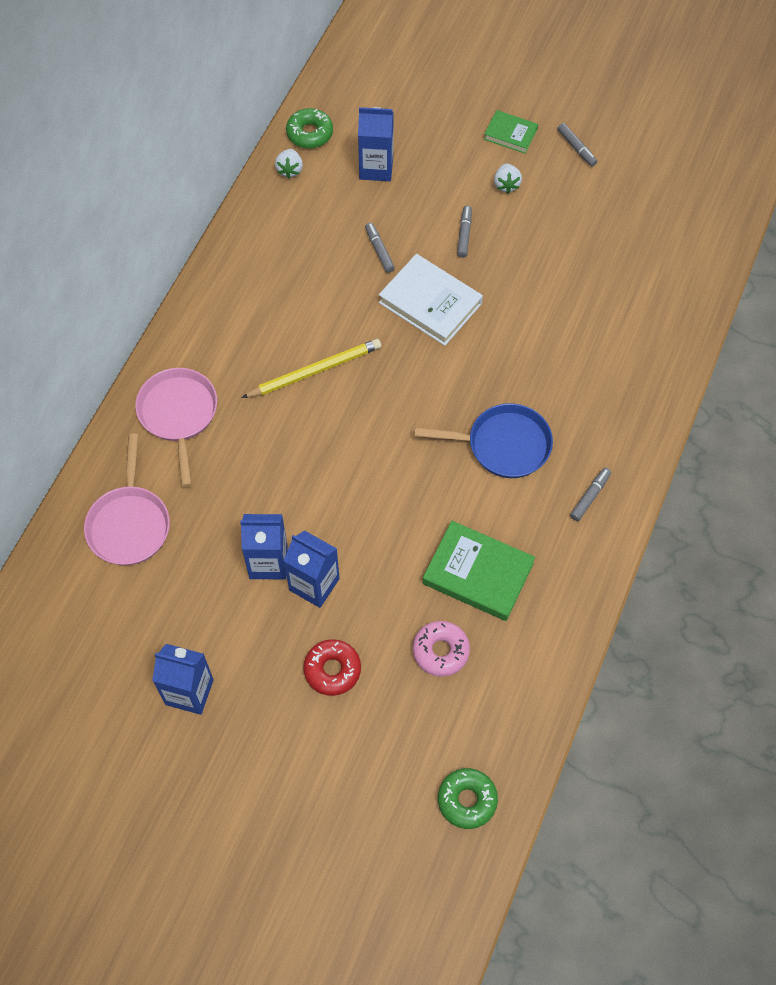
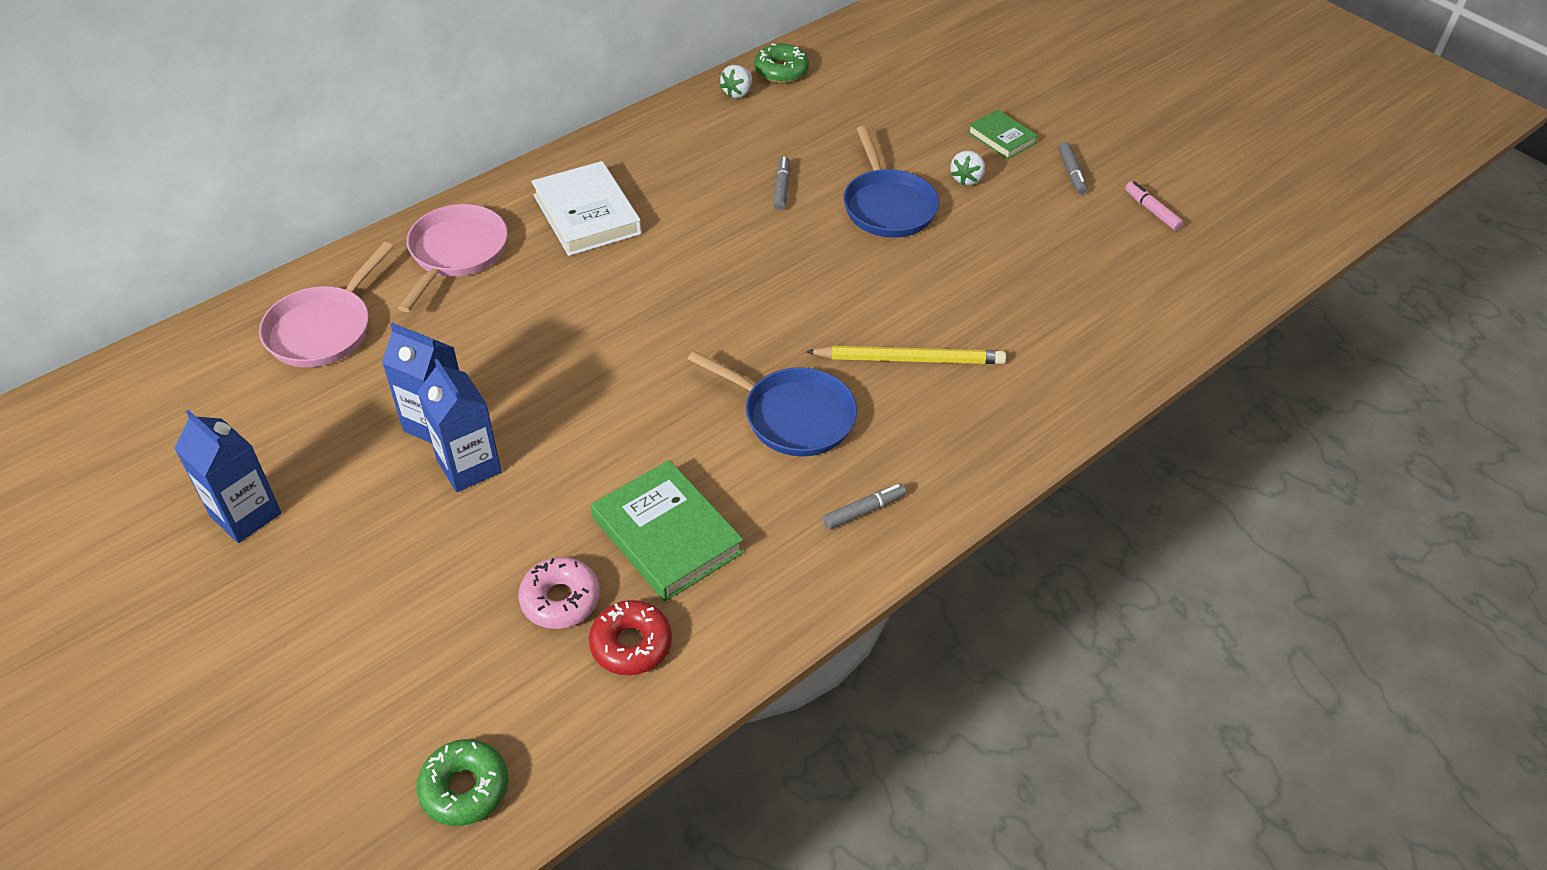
camera: 25 degrees right, 15 degrees down
yellow pencil [242,339,381,398] -> yellow pencil moved to [806,346,1006,364]
red donut [303,639,361,696] -> red donut moved to [589,600,672,675]
blue carton [358,107,394,181] -> none
white book [379,254,483,346] -> white book moved to [531,161,642,256]
grey marker [457,205,472,258] -> blue pan [844,126,939,238]
none -> pink marker [1125,181,1183,231]

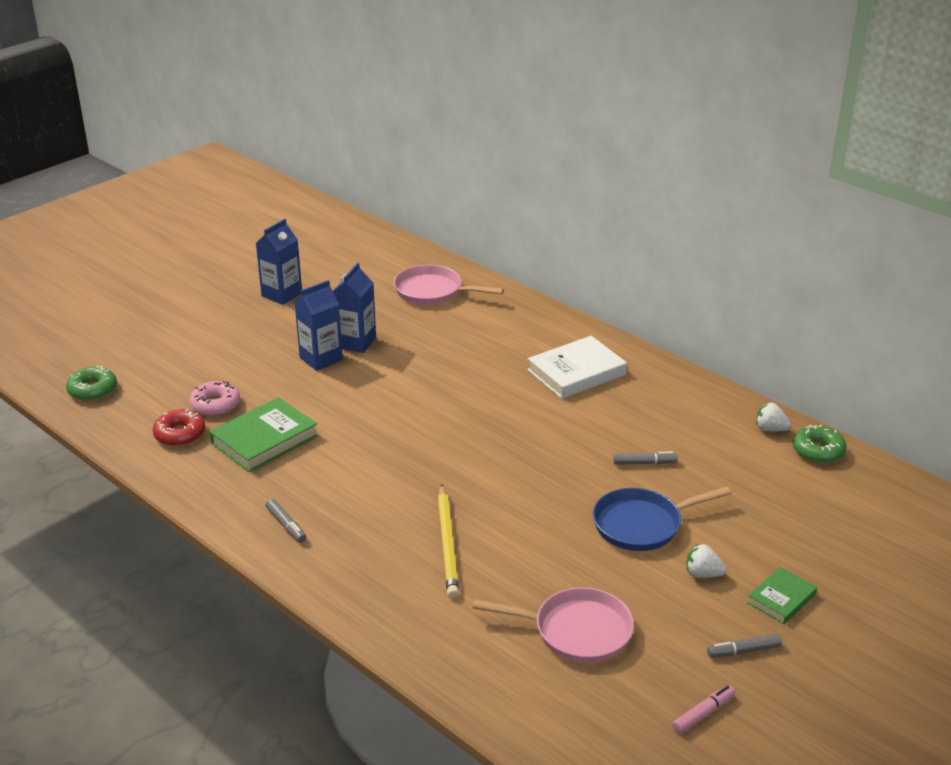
camera: 85 degrees right, 15 degrees down
pink pan [398,204,508,312] -> pink pan moved to [472,587,634,663]
blue pan [687,351,857,457] -> none

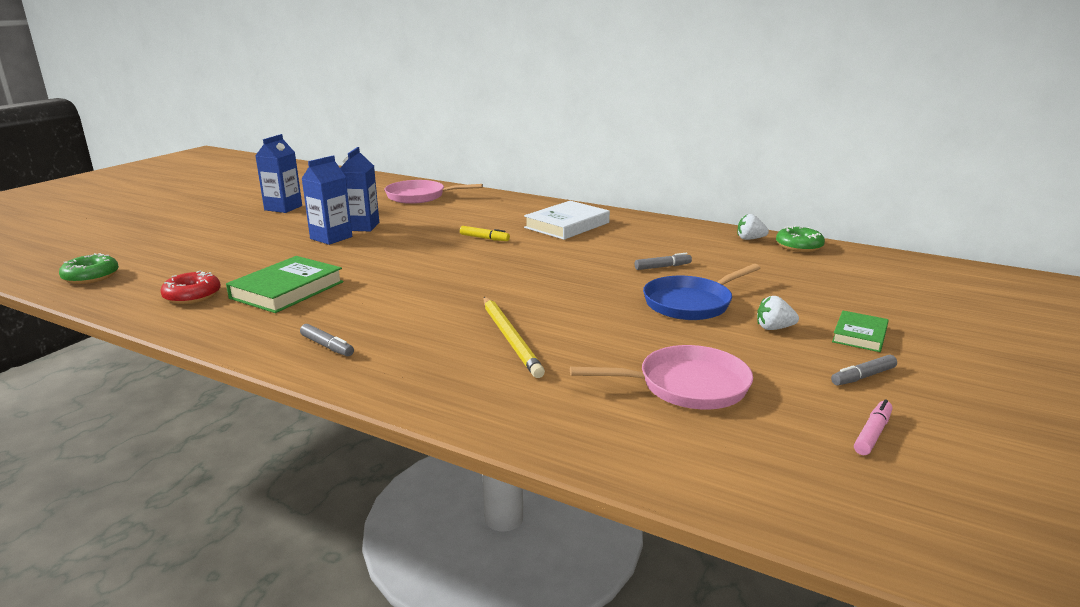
camera: 15 degrees left, 10 degrees down
pink donut [189,381,240,416] -> none
none -> yellow marker [460,226,510,241]

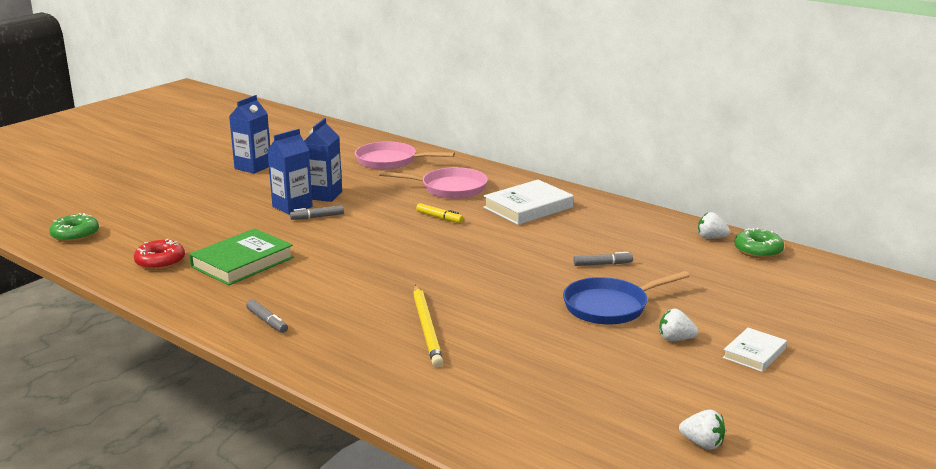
camera: 10 degrees right, 0 degrees up
pink pan [570,345,753,410] -> pink pan moved to [379,167,488,199]
grey marker [831,355,897,386] -> grey marker moved to [290,205,344,220]
green book [832,311,889,352] -> white book [723,328,787,372]
pink marker [854,399,892,455] -> white strawberry [679,410,725,450]

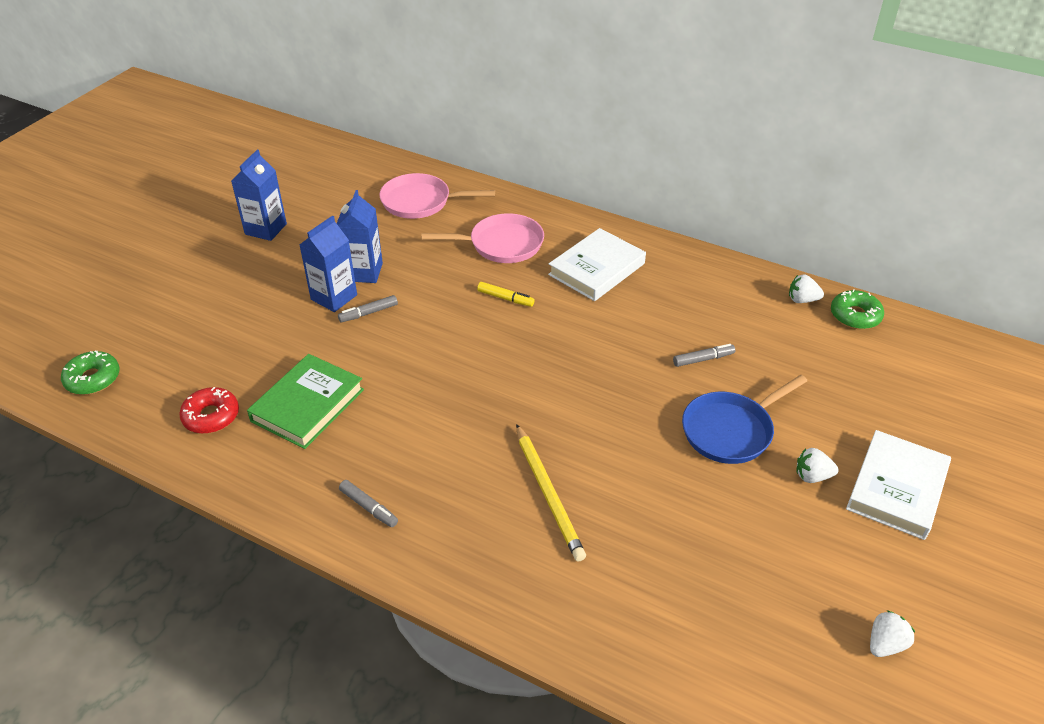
camera: 10 degrees left, 20 degrees up
white strawberry [679,410,725,450] -> white strawberry turned 60 degrees counterclockwise [870,610,915,657]
white book [723,328,787,372] -> white book [846,430,951,540], size x1.72

